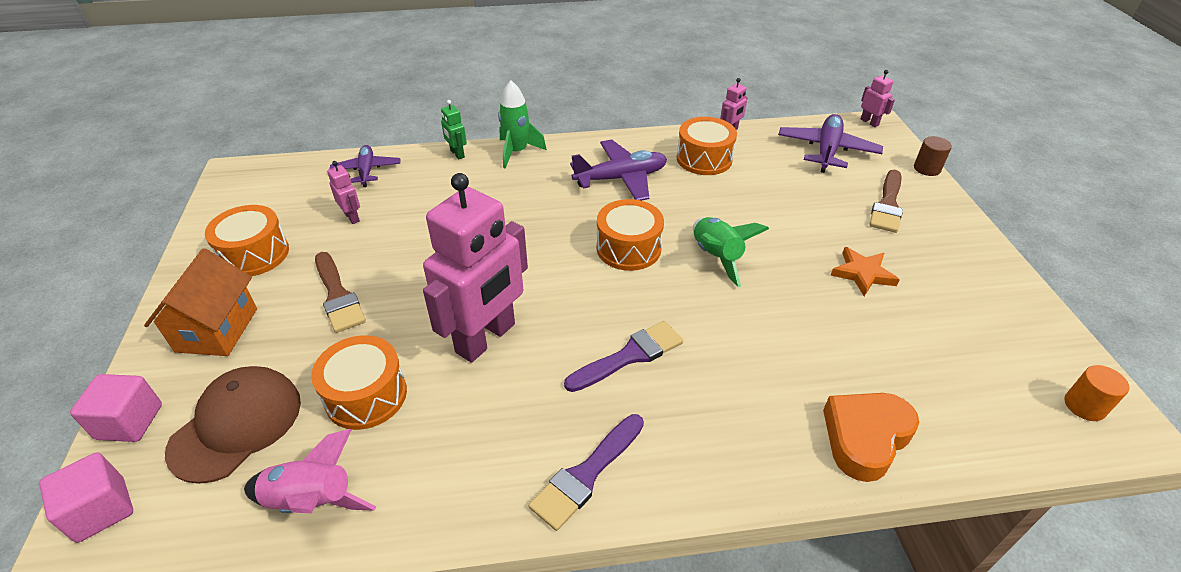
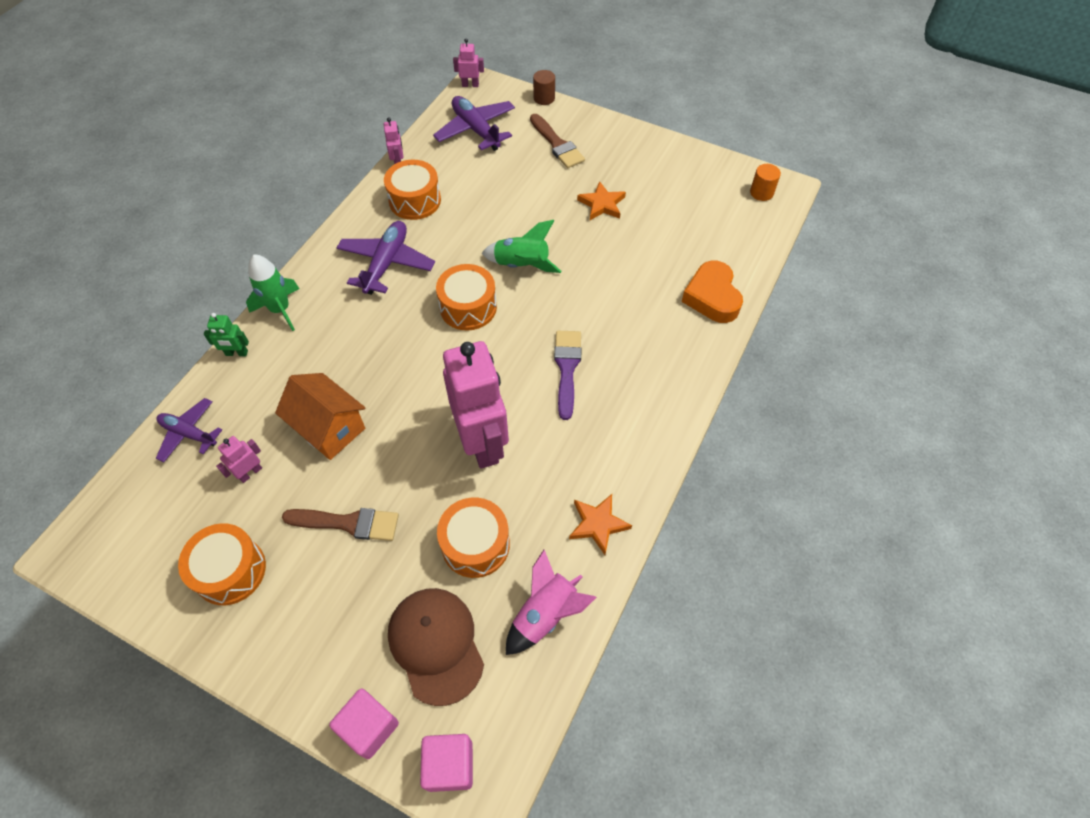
camera: 55 degrees left, 15 degrees up
orange house [144,248,257,356] -> orange house moved to [275,373,365,460]
pink robot [327,161,360,224] -> pink robot turned 45 degrees counterclockwise [216,436,262,483]
purple brush [528,414,644,531] -> none
none -> orange star [569,494,632,555]

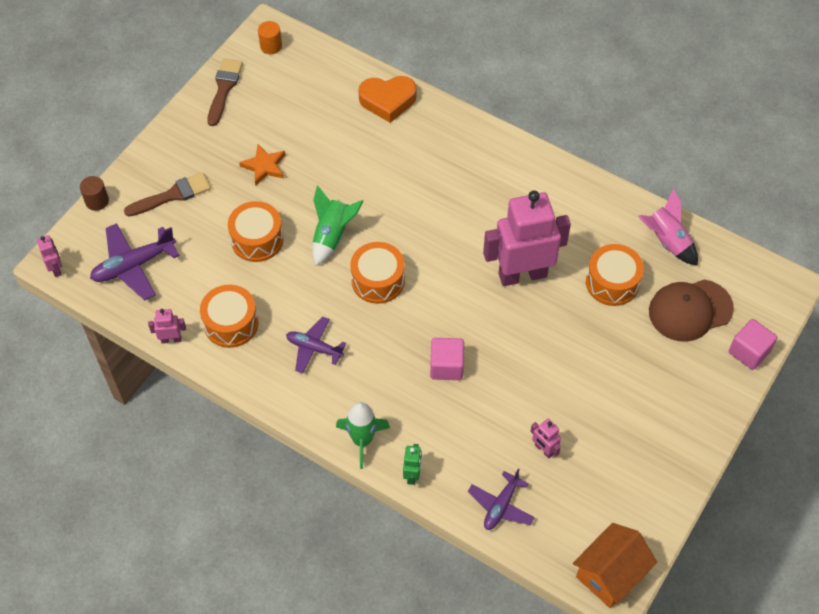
camera: 85 degrees left, 0 degrees up
orange drum [178,523,266,605] -> orange drum moved to [228,201,283,262]
orange house [275,373,365,460] -> orange house moved to [573,523,657,608]
brown brush [282,508,399,541] -> brown brush moved to [207,58,243,126]
purple plane [337,221,435,295] -> purple plane [286,316,346,373], size x0.66
pink cube [420,734,473,792] -> pink cube moved to [430,338,464,380]
pink robot [453,38,484,87] -> pink robot turned 150 degrees clockwise [37,235,62,277]
purple brush [554,331,582,420] -> none
orange star [569,494,632,555] -> none

